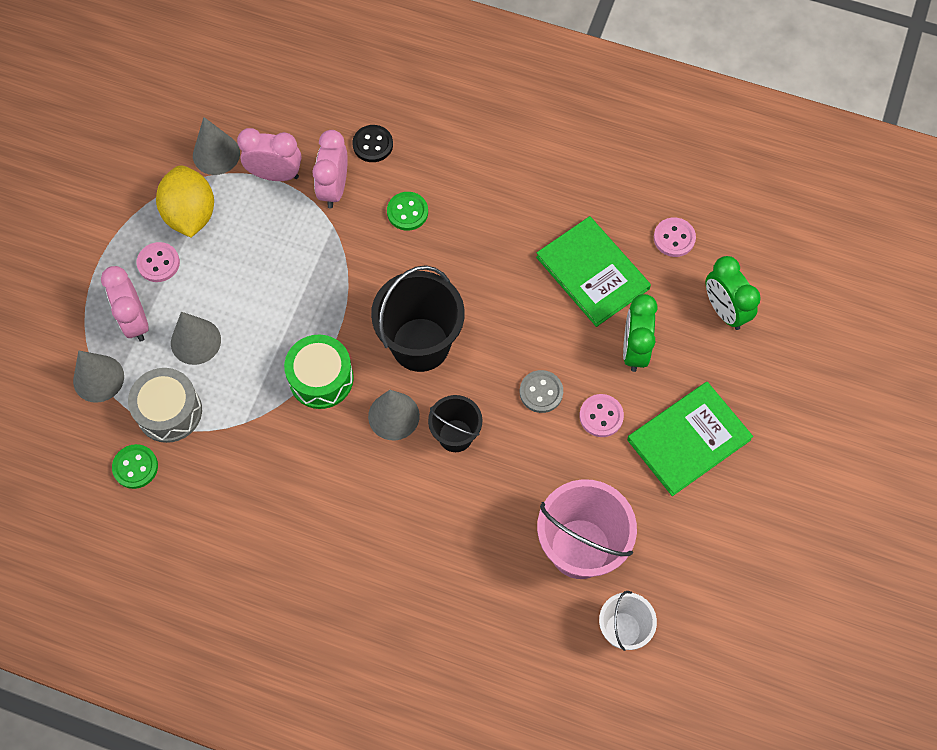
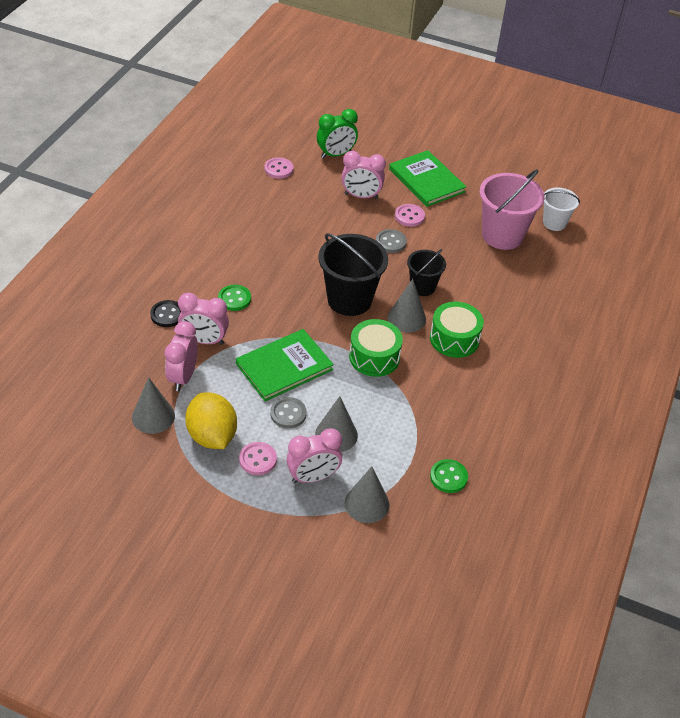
camera: 90 degrees left, 20 degrees down
grey drum [128,368,202,443] -> none
yellow lemon [156,165,214,237] -> yellow lemon turned 75 degrees clockwise [185,392,237,449]
green book [536,216,651,327] -> green book moved to [236,329,334,402]
green clock [623,294,658,372] -> pink clock [341,151,386,199]
none -> grey button [270,397,307,428]
none -> green drum [430,302,484,358]

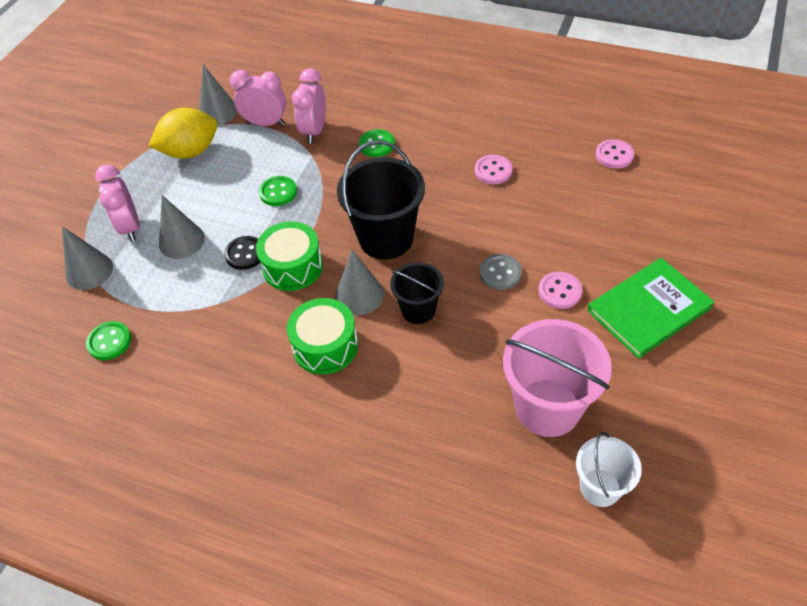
camera: 95 degrees right, 5 degrees up
black button [150,300,181,327] -> black button moved to [224,236,260,270]
green book [236,329,334,402] -> green button [259,176,297,206]
pink button [239,442,277,475] -> pink button moved to [475,155,513,184]
grey button [270,397,307,428] -> none
green clock [317,109,358,159] -> none
pink clock [341,151,386,199] -> none

